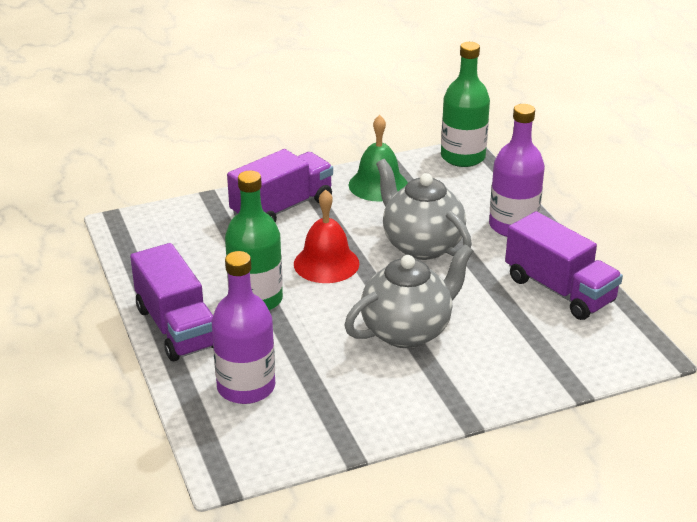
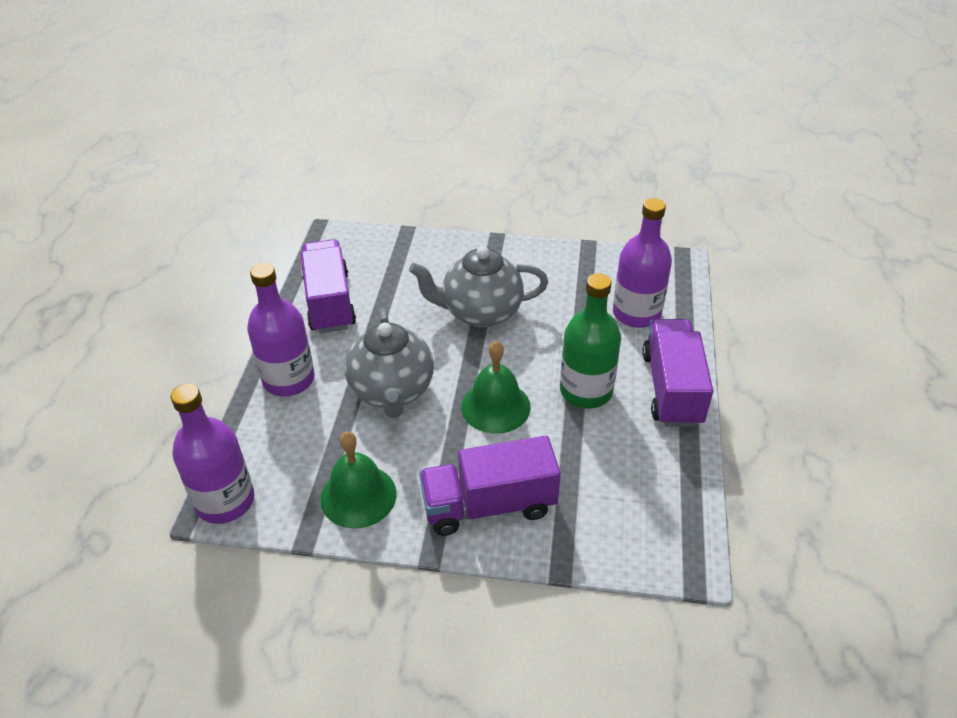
camera: 150 degrees left, 10 degrees up
red bell [294,189,359,283] -> green bell [461,341,531,434]
green bottle [441,42,490,167] -> purple bottle [171,384,255,524]

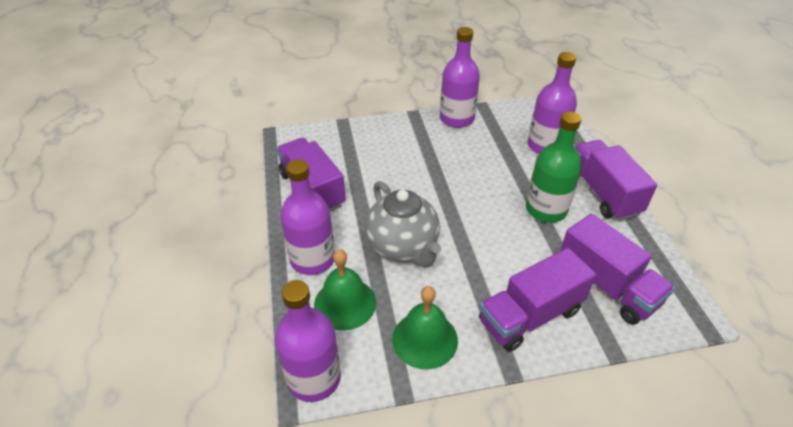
camera: 20 degrees left, 0 degrees up
grey teapot [409,246,548,328] -> none
green bell [461,341,531,434] -> green bell moved to [314,249,376,331]
none -> purple bottle [440,27,480,128]
none -> purple truck [560,214,675,325]

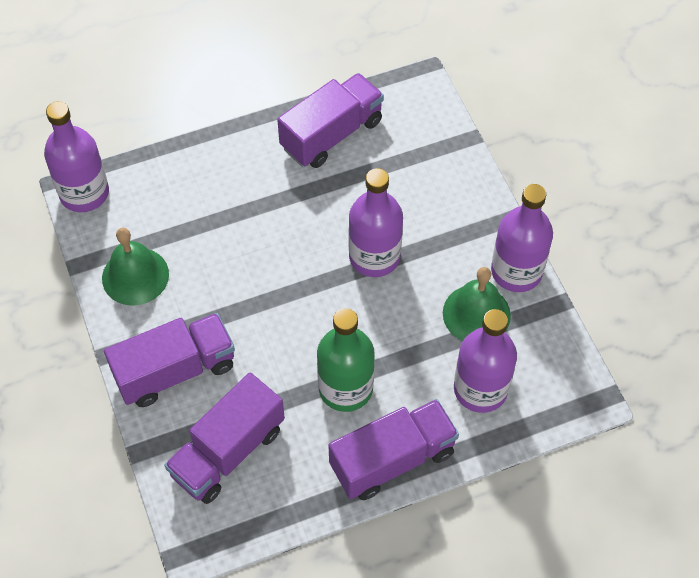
camera: 80 degrees right, 15 degrees up
purple bottle [280,159,335,275] -> purple bottle moved to [348,168,403,277]
green bell [314,249,376,331] -> green bell moved to [443,267,511,341]
grey teapot [365,181,441,268] -> none
purple truck [479,248,596,352] -> purple truck turned 105 degrees clockwise [104,313,235,407]

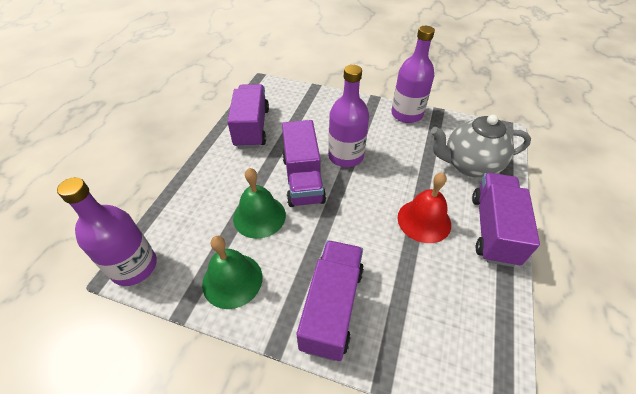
camera: 50 degrees left, 10 degrees down
purple truck [164,372,285,504] -> purple truck moved to [282,120,326,207]
green bottle [317,308,375,412] -> red bell [398,172,451,243]
green bell [443,267,511,341] -> green bell moved to [233,168,286,239]
purple bottle [454,309,517,413] -> grey teapot [431,115,531,177]

